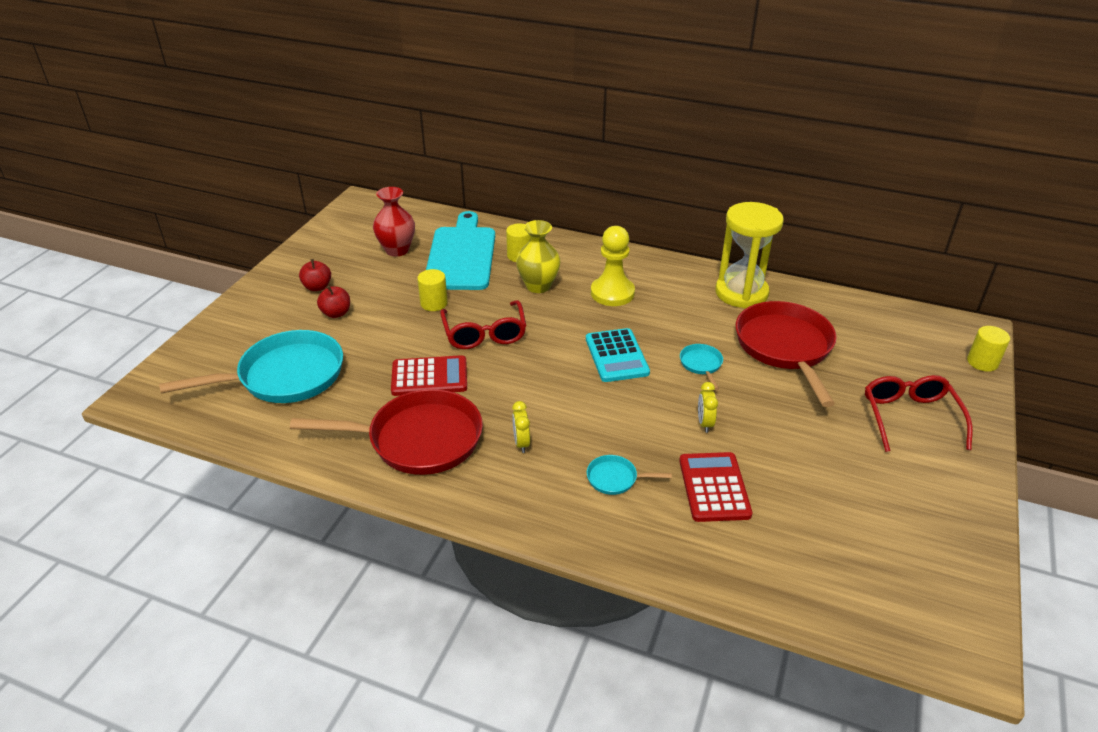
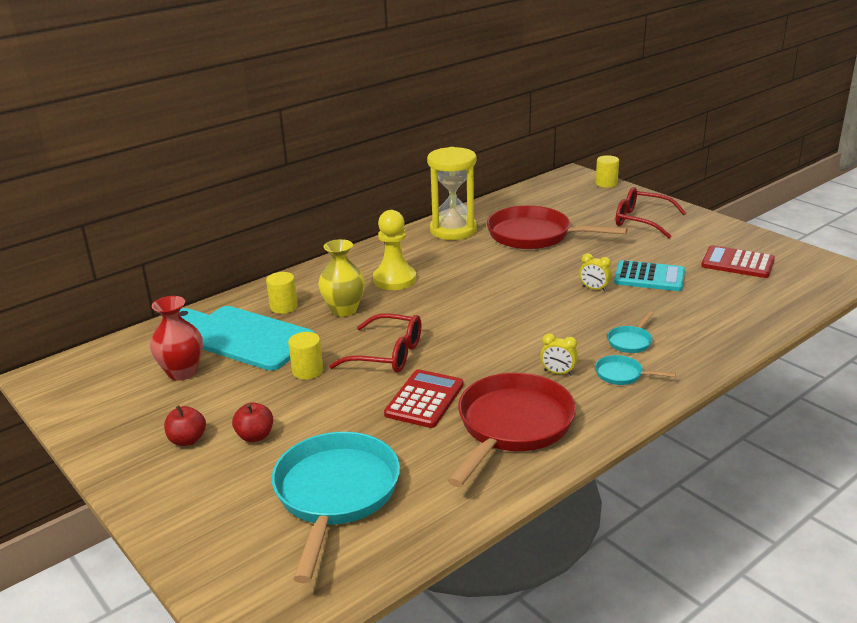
camera: 60 degrees left, 10 degrees down
turquoise calculator [586,328,650,382] -> turquoise calculator moved to [614,260,685,291]
red calculator [679,452,752,522] -> red calculator moved to [701,245,775,278]
turquoise pan [680,344,723,390] -> turquoise pan moved to [595,355,676,385]

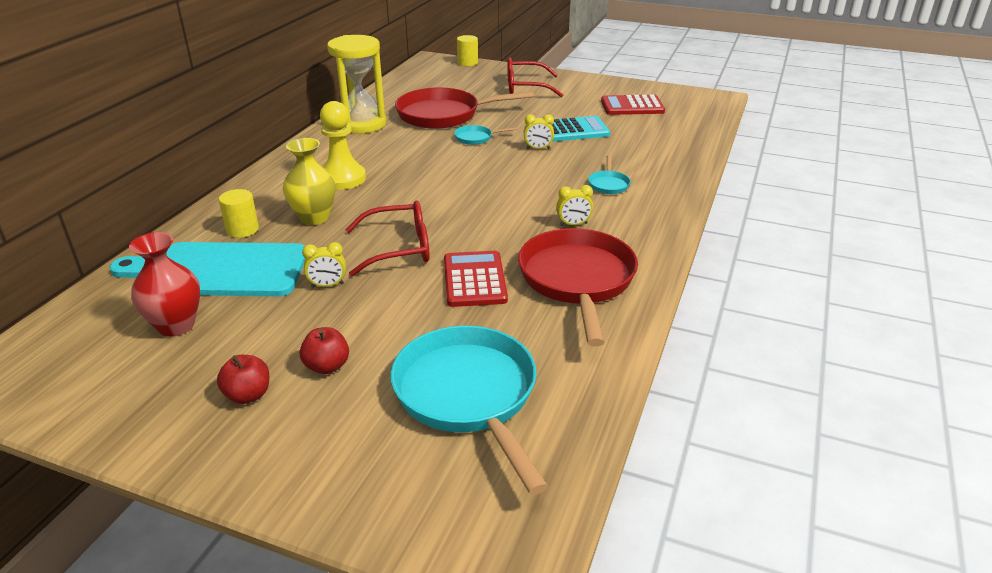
camera: 30 degrees left, 5 degrees up
yellow cylinder [288,332,323,380] -> yellow clock [302,242,346,287]
turquoise pan [595,355,676,385] -> turquoise pan moved to [454,125,517,145]

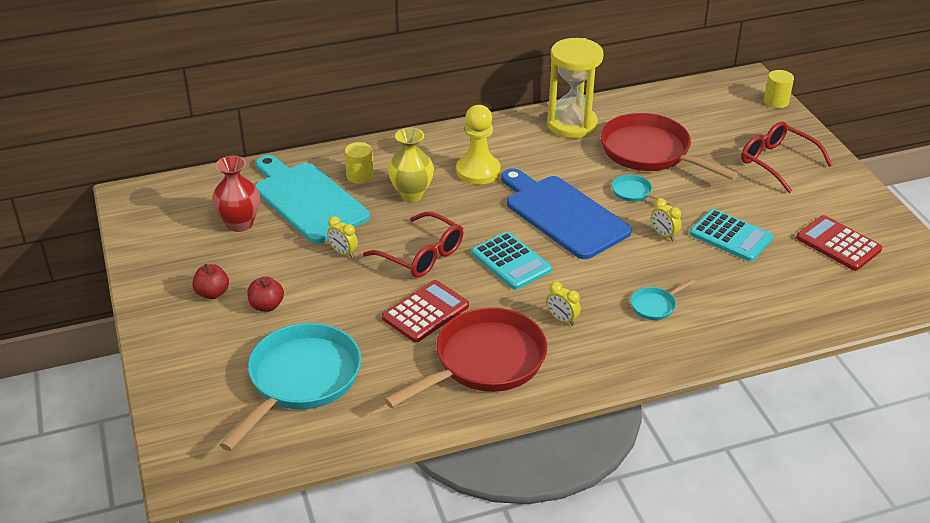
camera: 50 degrees right, 5 degrees up
none -> turquoise calculator [471,232,552,290]
none -> blue cutting board [501,168,632,259]

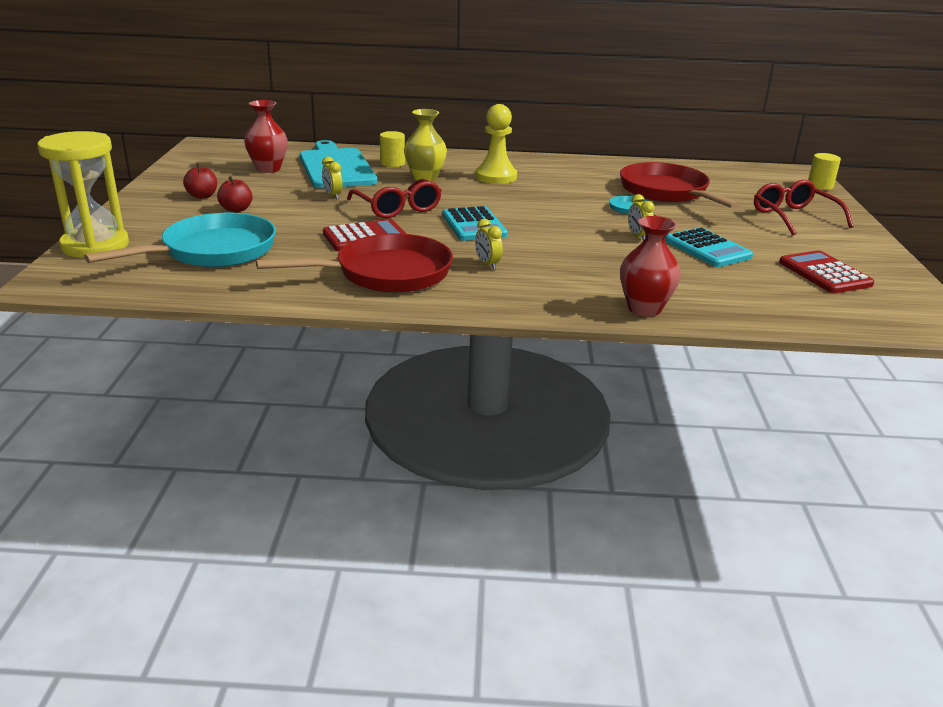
camera: 20 degrees right, 10 degrees down
blue cutting board [501,168,632,259] -> none
yellow hourglass [547,38,604,138] -> yellow hourglass moved to [38,131,129,258]
turquoise pan [631,279,695,320] -> none
none -> red vase [620,216,681,317]

